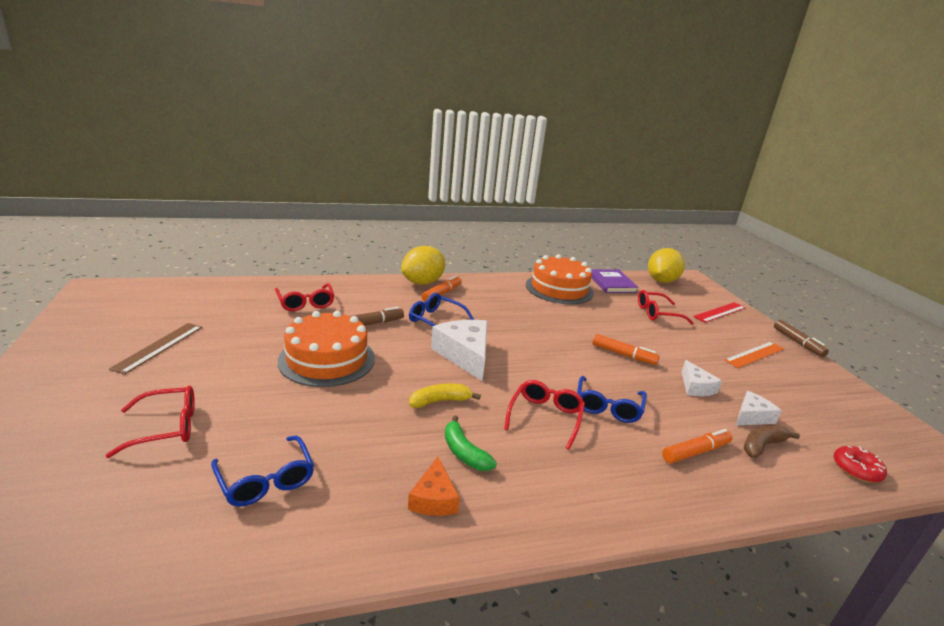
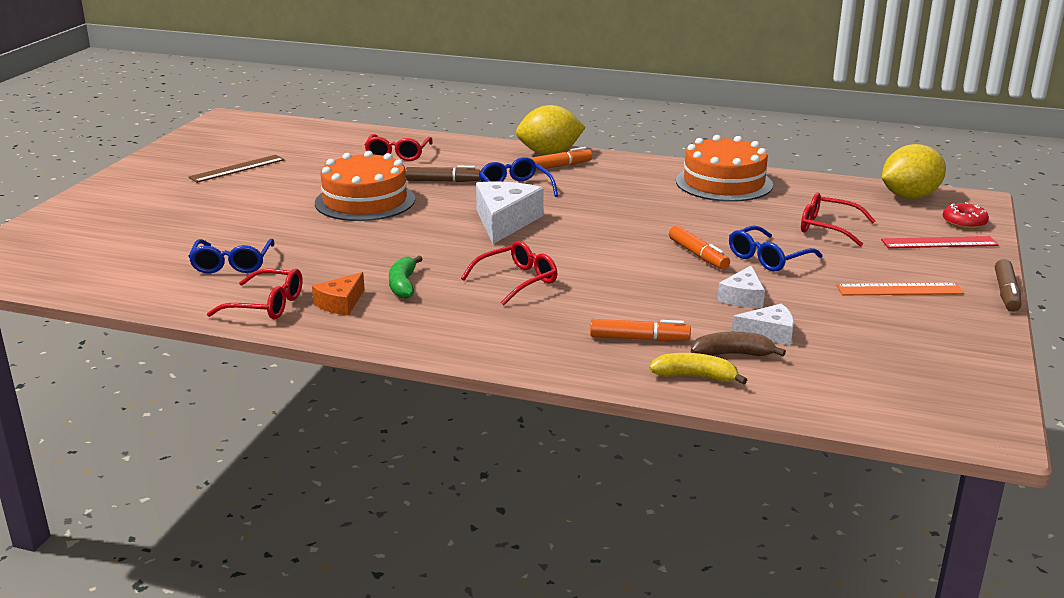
camera: 35 degrees right, 0 degrees up
red glasses [105,386,195,458] -> red glasses moved to [207,268,302,319]
yellow banana [409,383,481,408] -> yellow banana moved to [649,353,747,385]
blue glasses [577,376,647,423] -> blue glasses moved to [729,226,822,272]
purple book [591,269,638,293] -> none
red donut [834,446,887,483] -> red donut moved to [943,202,989,229]

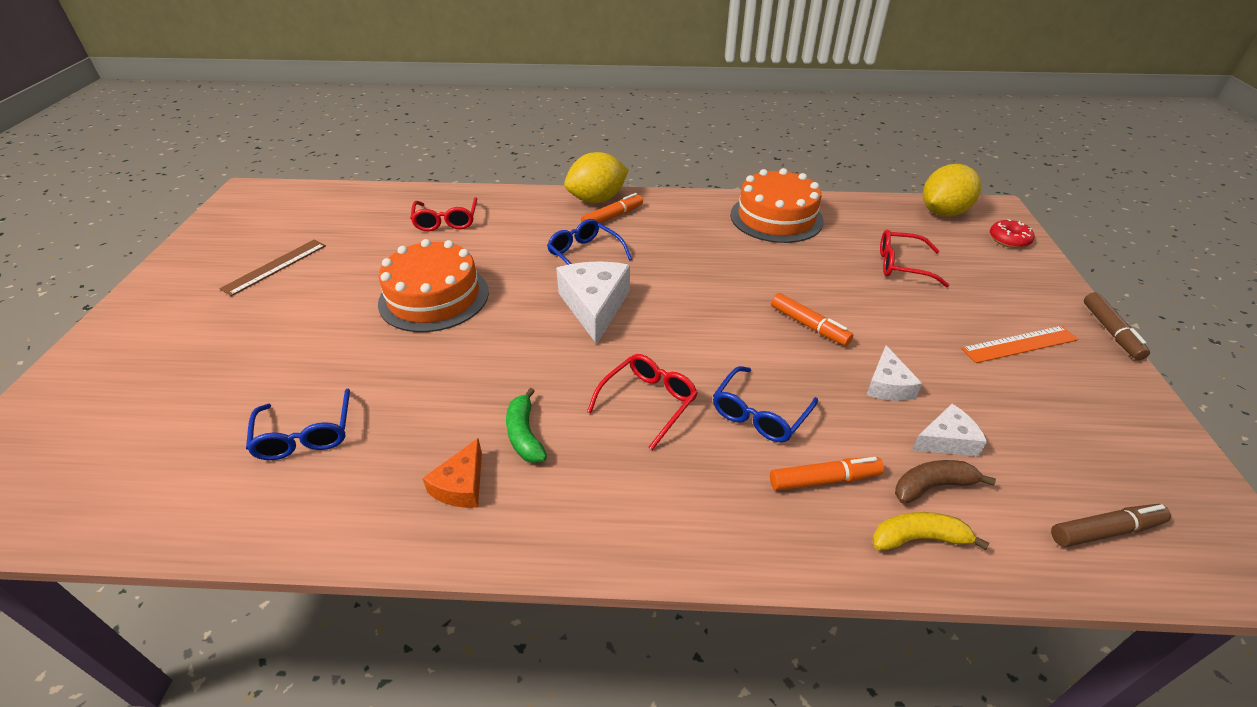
camera: 15 degrees left, 15 degrees up
red glasses [207,268,302,319] -> none
brown marker [405,166,481,182] -> brown marker moved to [1051,504,1171,547]
blue glasses [729,226,822,272] -> blue glasses moved to [713,366,818,443]
red ruler [881,236,998,248] -> none

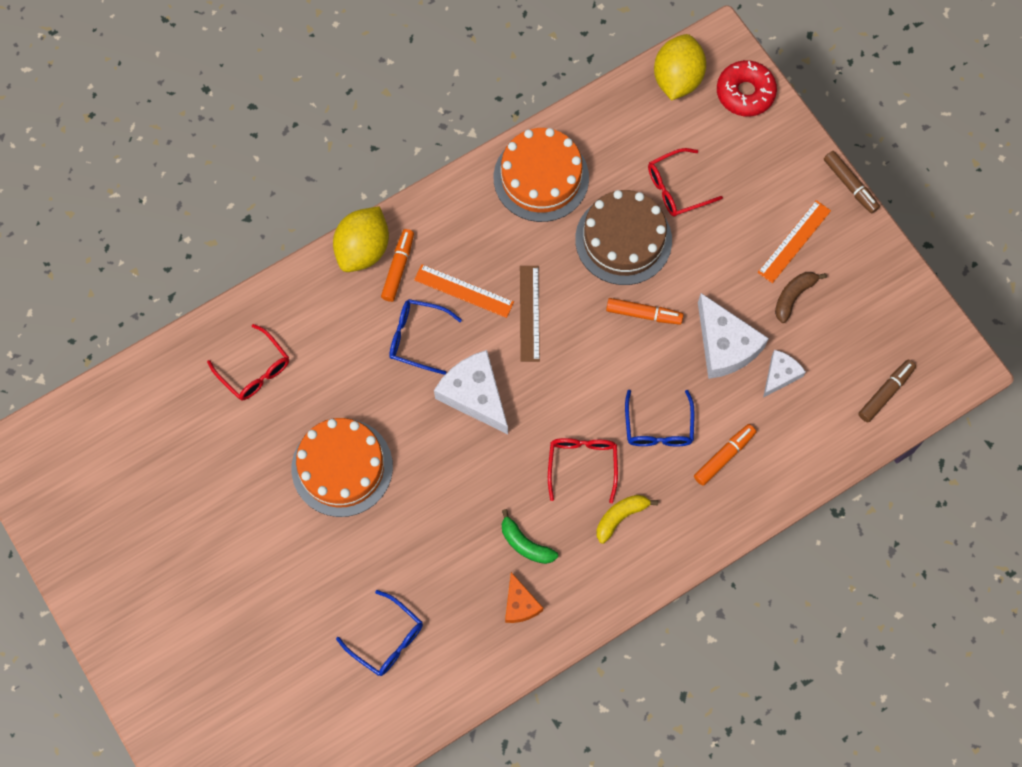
camera: 35 degrees left, 30 degrees up
brown ruler [220,240,326,296] -> brown ruler moved to [520,266,540,362]
white cheese [866,345,922,401] -> white cheese [698,293,769,379], size x1.75
yellow banana [872,512,989,550] -> yellow banana moved to [597,495,658,544]
brown banana [895,460,996,504] -> brown banana moved to [775,272,827,323]
red donut [990,219,1035,248] -> red donut [717,60,777,116], size x1.52
none -> orange ruler [414,264,514,318]
none -> brown cake [575,190,672,285]

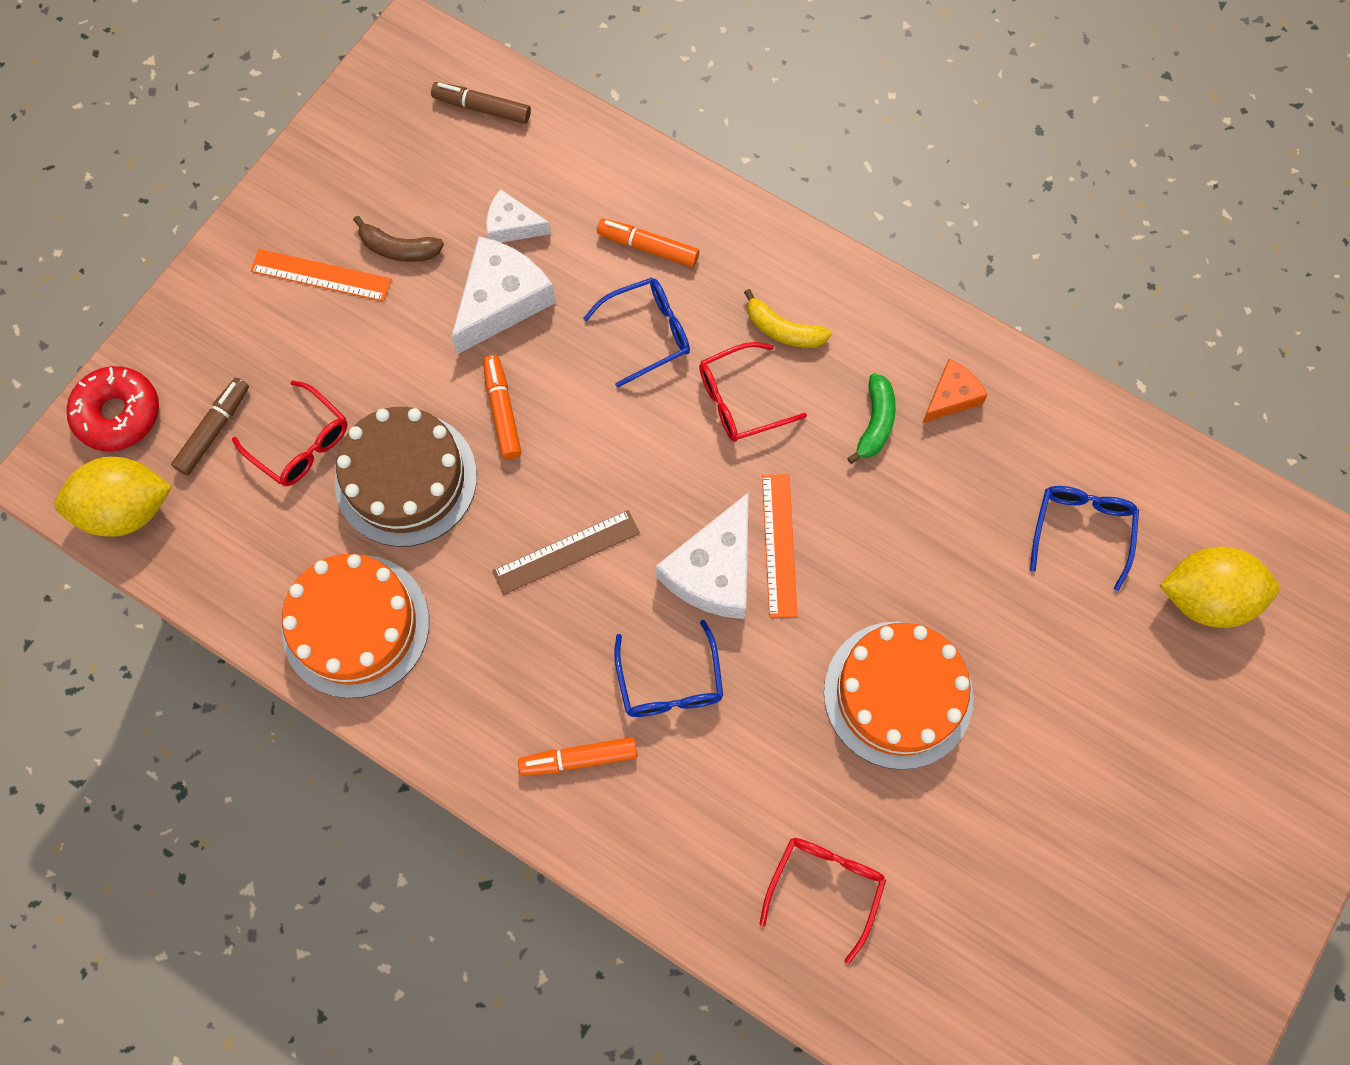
camera: 115 degrees left, 0 degrees up
yellow lemon [333,206,389,272] -> yellow lemon moved to [1160,547,1279,628]
orange ruler [414,264,514,318] -> orange ruler moved to [762,474,797,618]
brown marker [824,151,880,214] -> brown marker moved to [171,378,249,475]

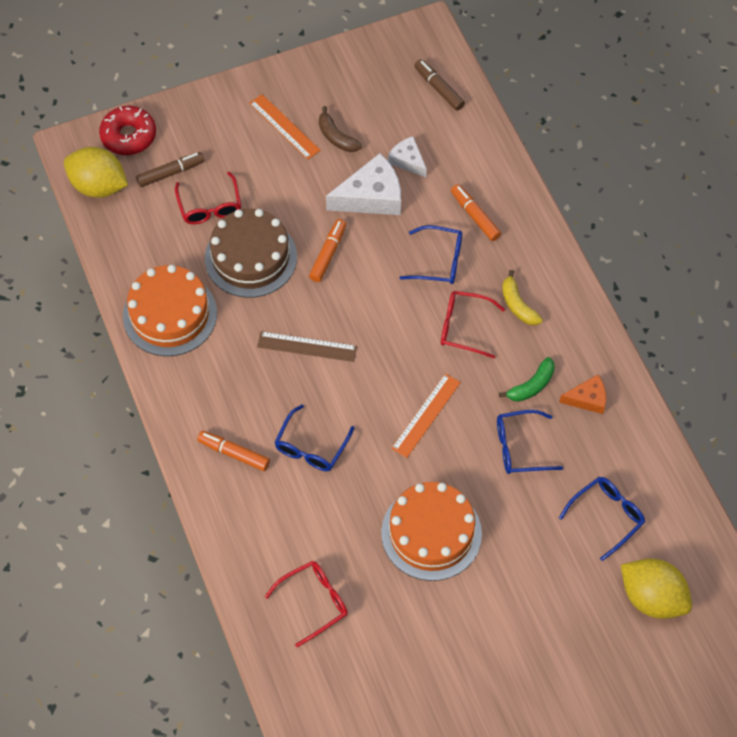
camera: 35 degrees right, 10 degrees down
white cheese [656,492,749,619] -> none
none -> blue glasses [497,410,563,474]

